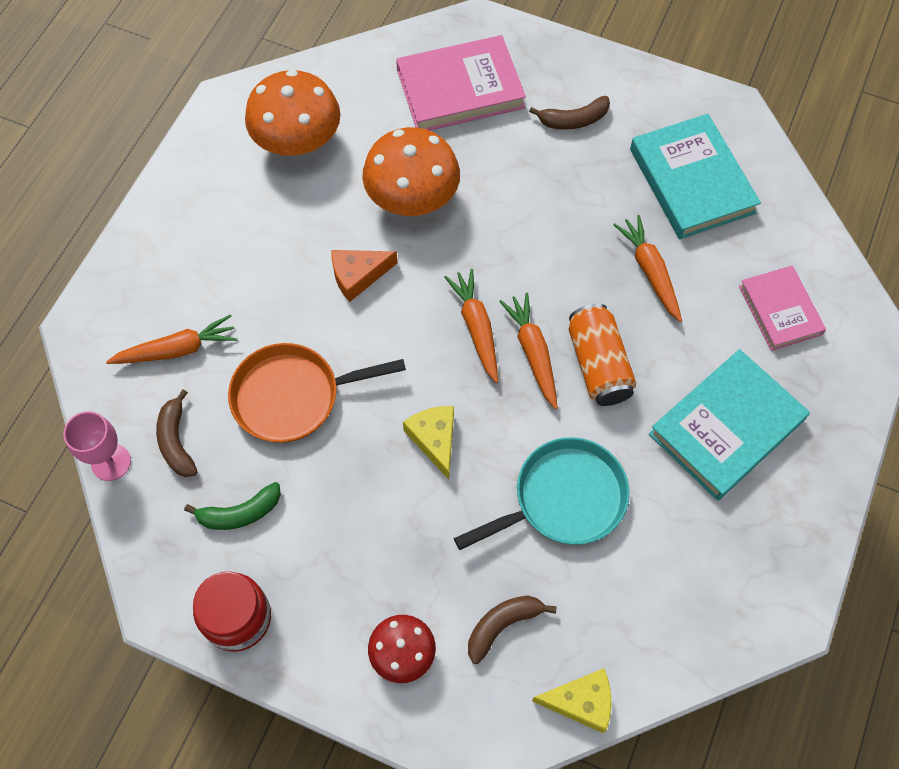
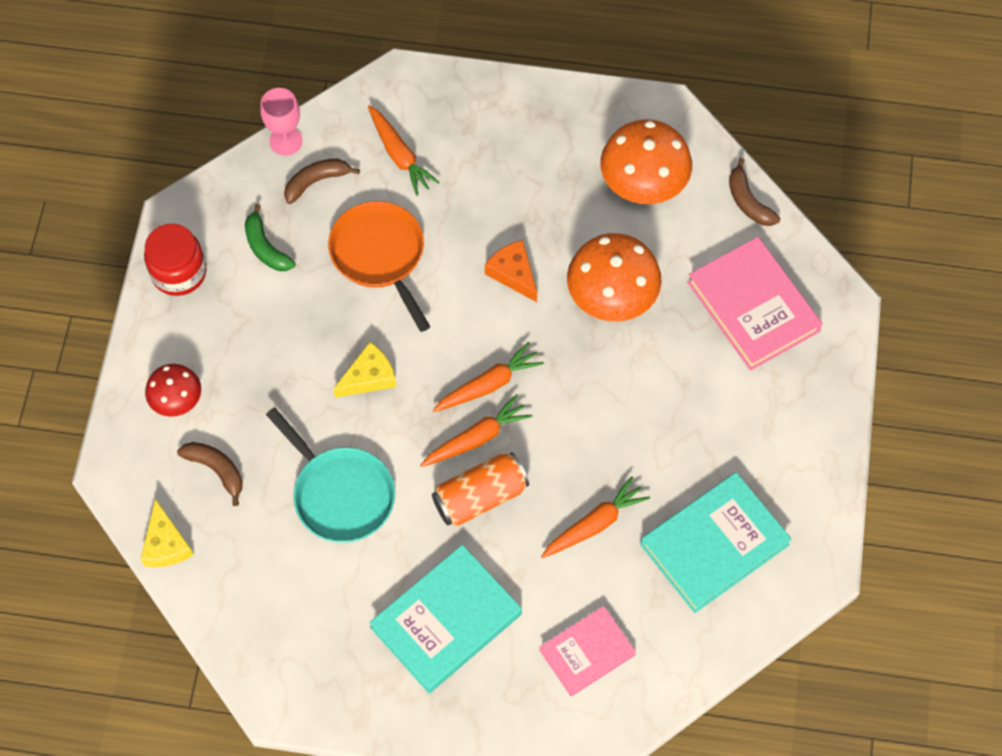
camera: 75 degrees right, 0 degrees up
brown banana [529,96,610,130] -> brown banana moved to [729,158,780,226]
turquoise book [649,349,810,501] -> turquoise book turned 75 degrees counterclockwise [369,545,522,693]

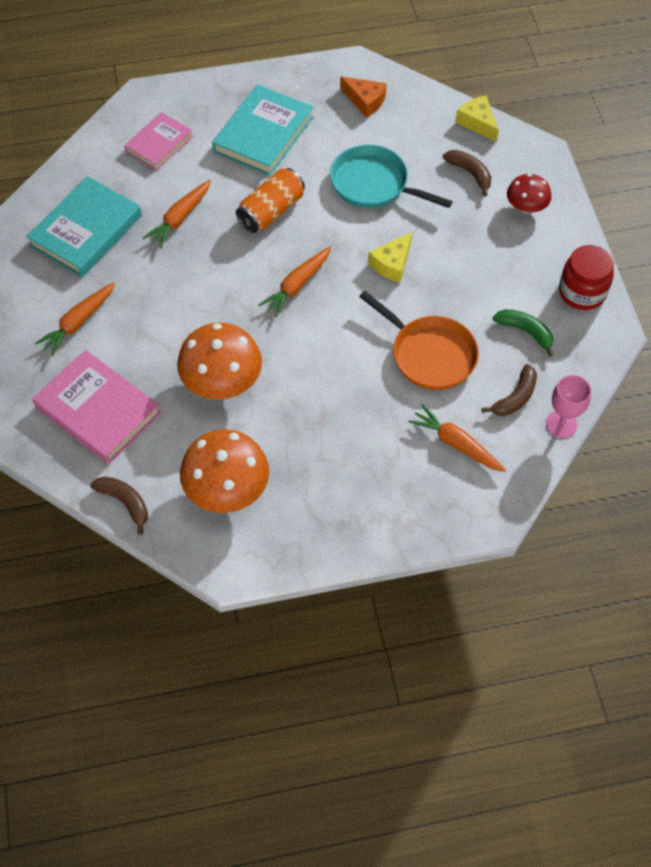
camera: 160 degrees right, 5 degrees down
brown banana [177,442,243,506] -> brown banana turned 150 degrees counterclockwise [443,150,491,196]
orange carrot [420,394,533,467] -> orange carrot moved to [35,282,115,356]
orange cheese [485,240,537,302] -> orange cheese moved to [340,76,387,118]

